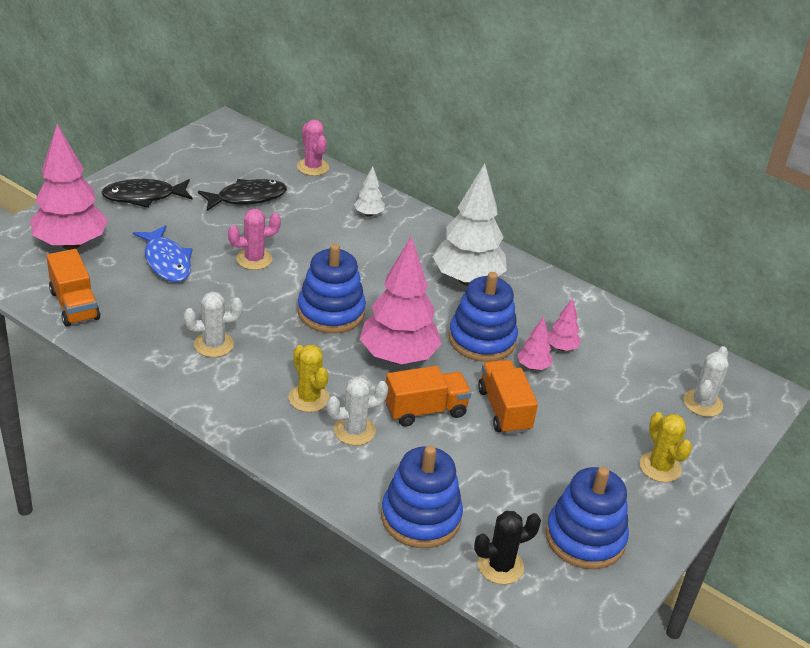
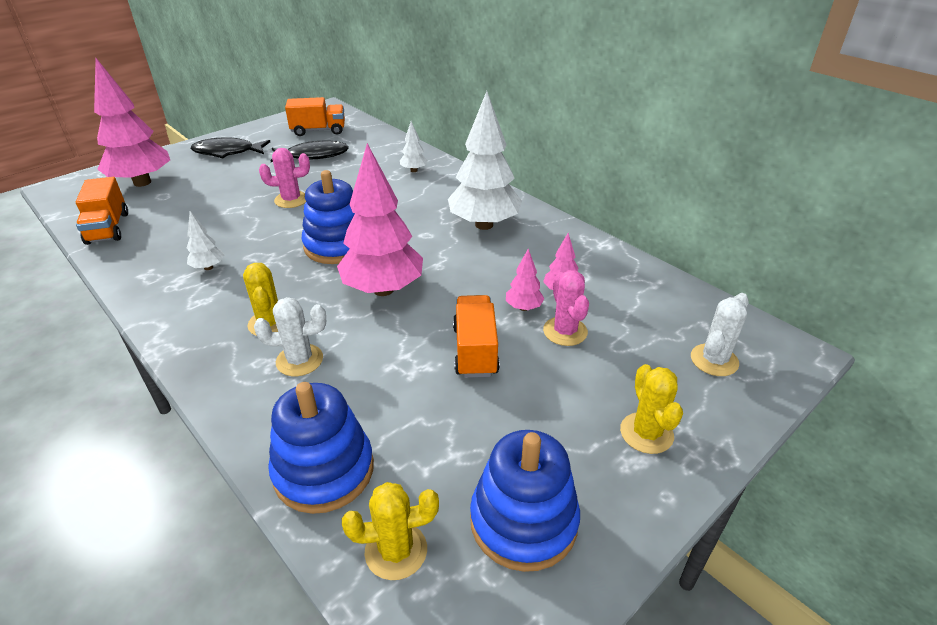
camera: 15 degrees right, 0 degrees up
blue fish [133,225,193,282] -> none
white cactus [184,292,243,357] -> white tree [187,211,224,270]
pink cactus [297,120,329,176] -> pink cactus moved to [543,270,589,346]
orange truck [385,366,471,426] -> orange truck moved to [285,97,345,136]
blue stacking toy [449,272,518,362] -> none
black cactus [474,511,541,584] -> yellow cactus [342,482,439,580]

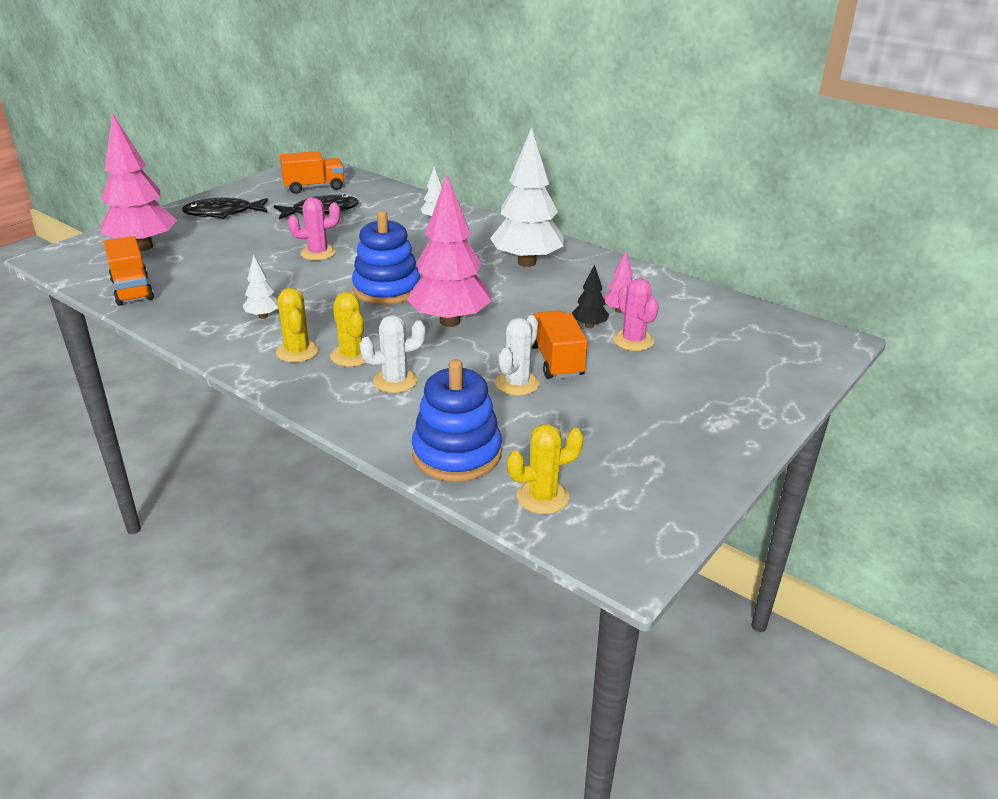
camera: 10 degrees left, 5 degrees down
blue stacking toy [470,430,580,572] -> none
pink tree [506,249,544,311] -> black tree [572,264,609,328]
yellow cactus [620,364,683,454] -> yellow cactus moved to [276,288,319,362]
white cactus [691,293,749,376] -> white cactus moved to [495,315,540,396]

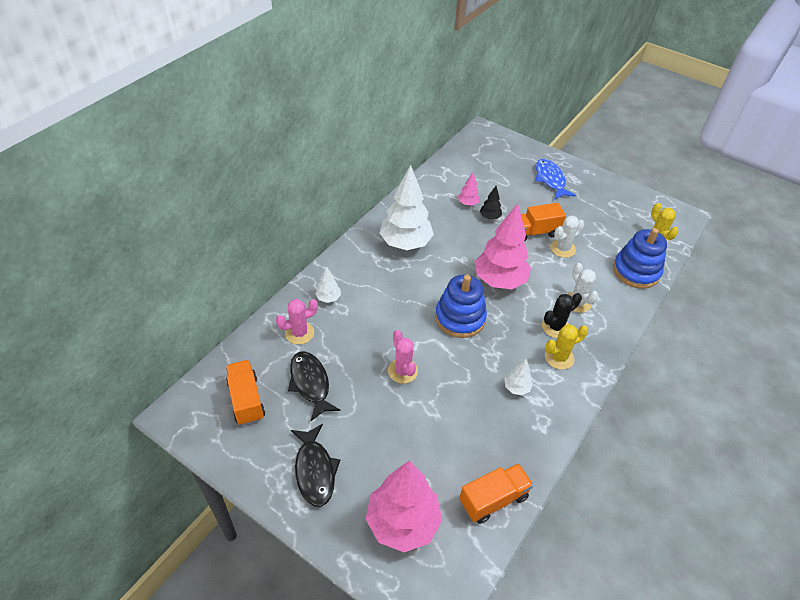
camera: 95 degrees left, 15 degrees up
yellow cactus [330,292,365,367] -> black cactus [542,293,582,338]
white cactus [495,315,540,396] -> white cactus turned 60 degrees counterclockwise [550,216,585,258]
pink cactus [613,278,659,351] -> pink cactus moved to [276,299,318,344]
none -> blue fish [536,159,576,200]

